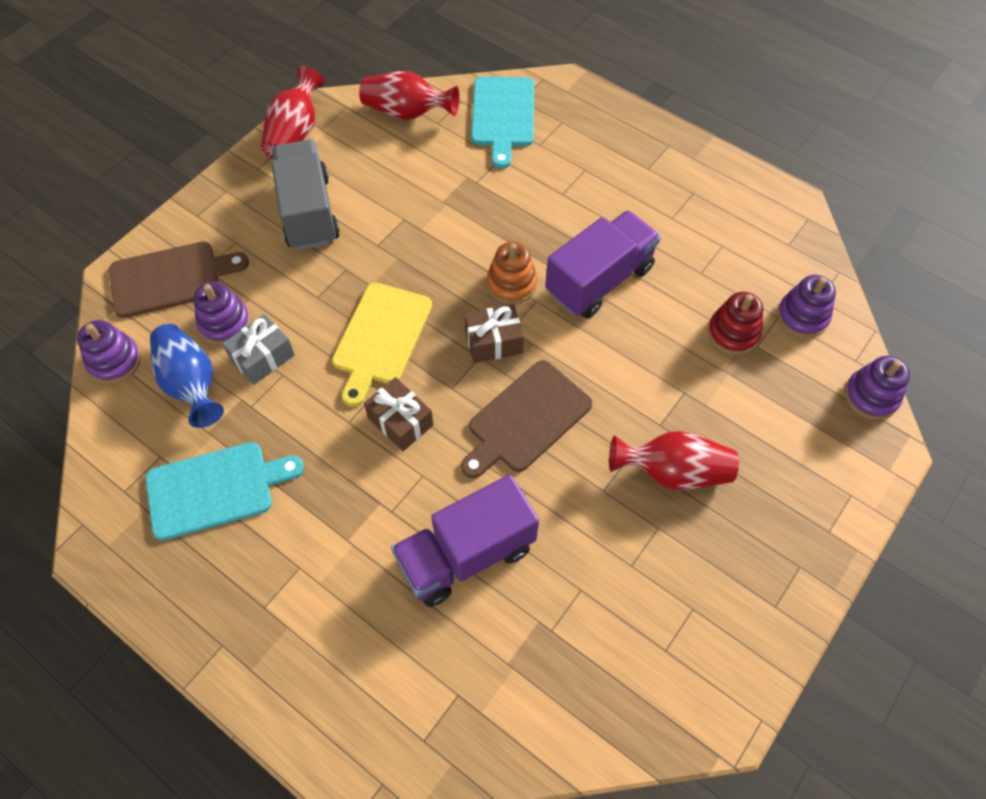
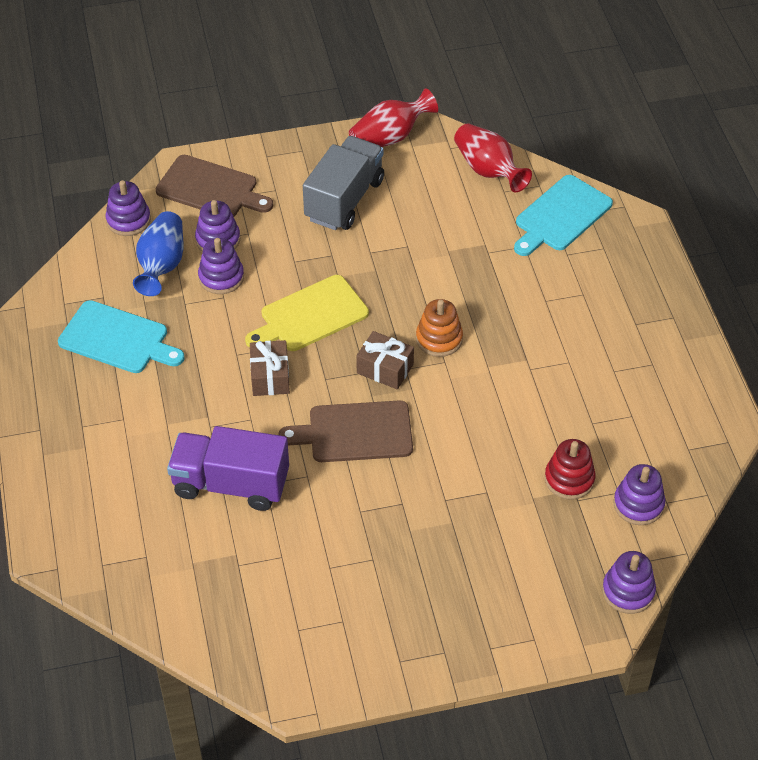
camera: 40 degrees right, 10 degrees down
grey gift [222,314,295,385] -> purple stacking toy [198,238,244,294]
purple truck [545,210,661,319] -> none
red vase [609,431,739,490] -> none

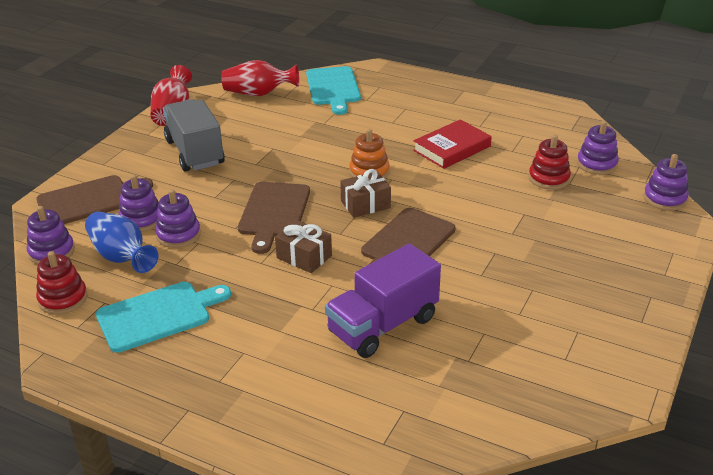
camera: 50 degrees left, 15 degrees down
yellow cutting board [245,275,369,351] -> brown cutting board [238,182,310,254]
none -> red stacking toy [36,251,87,315]
none -> red book [413,119,492,169]

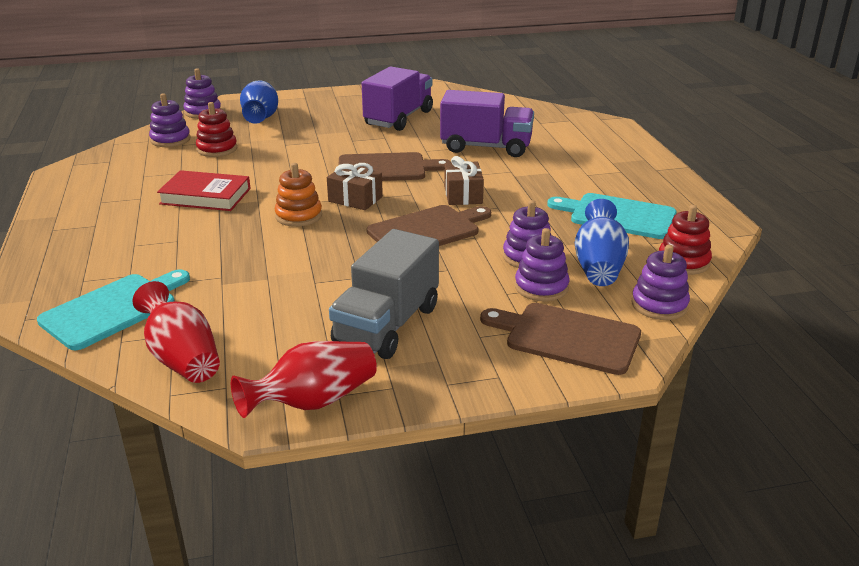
camera: 130 degrees left, 5 degrees down
none -> blue vase [240,81,278,124]
none -> purple truck [361,66,433,131]

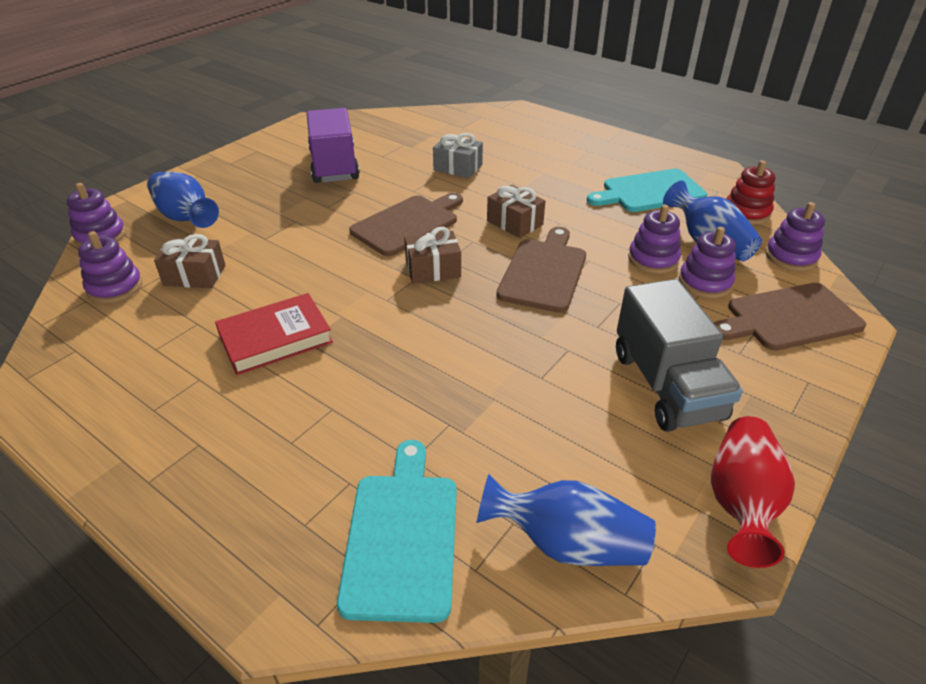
camera: 40 degrees left, 10 degrees up
red vase [132,281,220,383] -> blue vase [477,474,656,566]
red stacking toy [196,102,237,157] -> brown gift [154,234,226,288]
orange stacking toy [275,163,322,227] -> none
purple truck [440,90,534,157] -> grey gift [433,133,483,178]

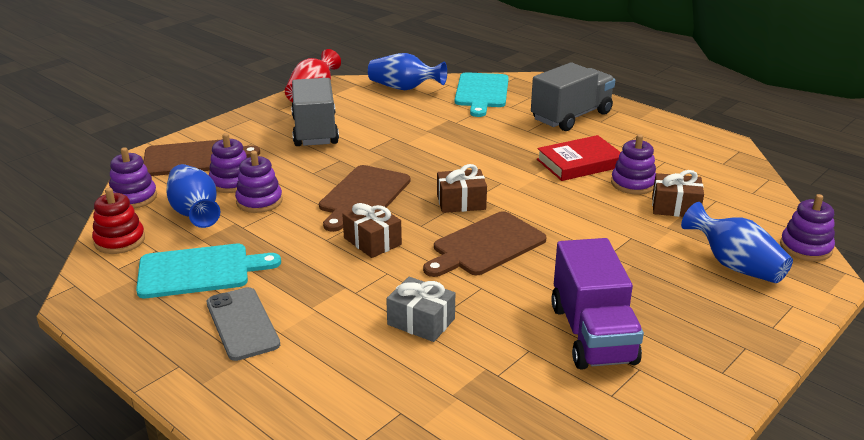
camera: 175 degrees left, 10 degrees down
purple stacking toy [78,231,142,303] -> purple stacking toy moved to [611,134,656,195]
none -> grey phone [207,287,280,361]
none -> grey truck [531,63,615,131]

